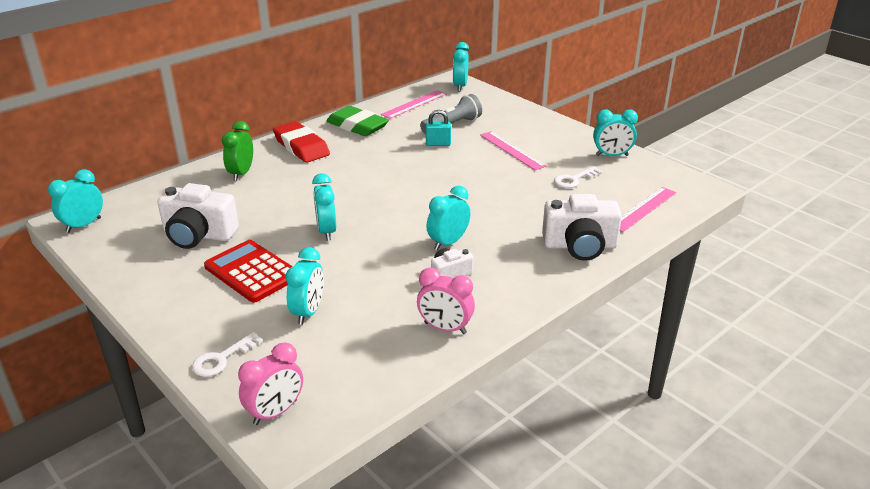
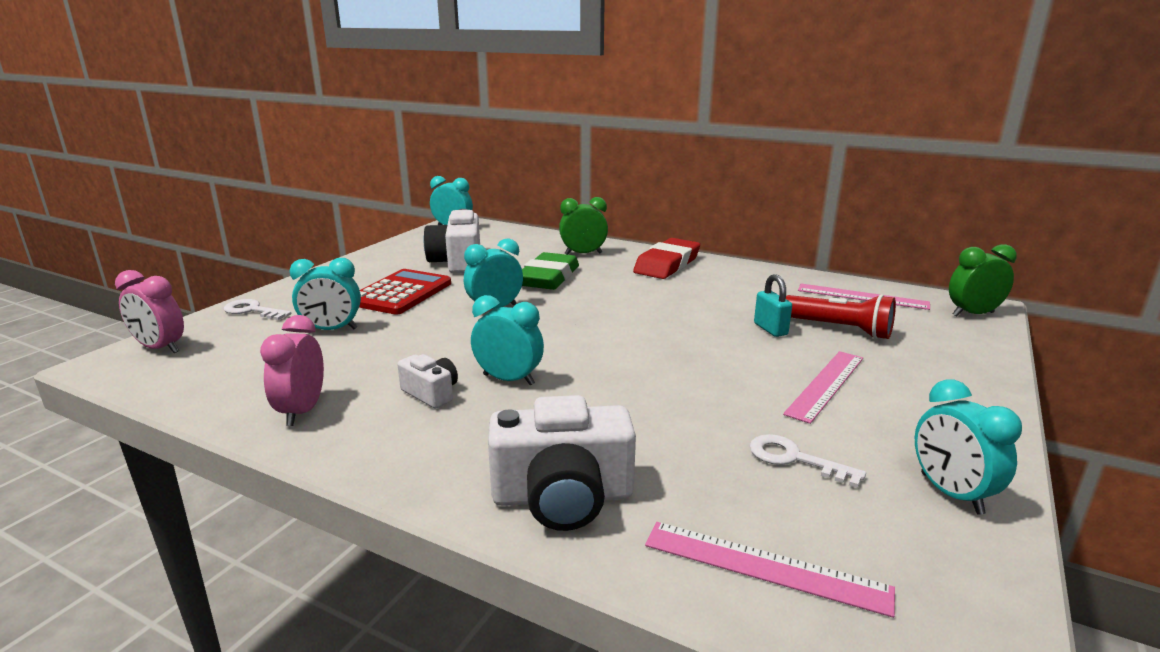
camera: 70 degrees right, 10 degrees down
green eraser [326,106,389,136] -> green eraser moved to [522,252,579,290]
grey flashlight [420,94,482,134] -> red flashlight [786,294,896,339]
turquoise clock [453,42,469,91] -> green clock [949,244,1017,317]
white camera [542,194,622,261] -> white camera turned 75 degrees counterclockwise [488,395,636,531]

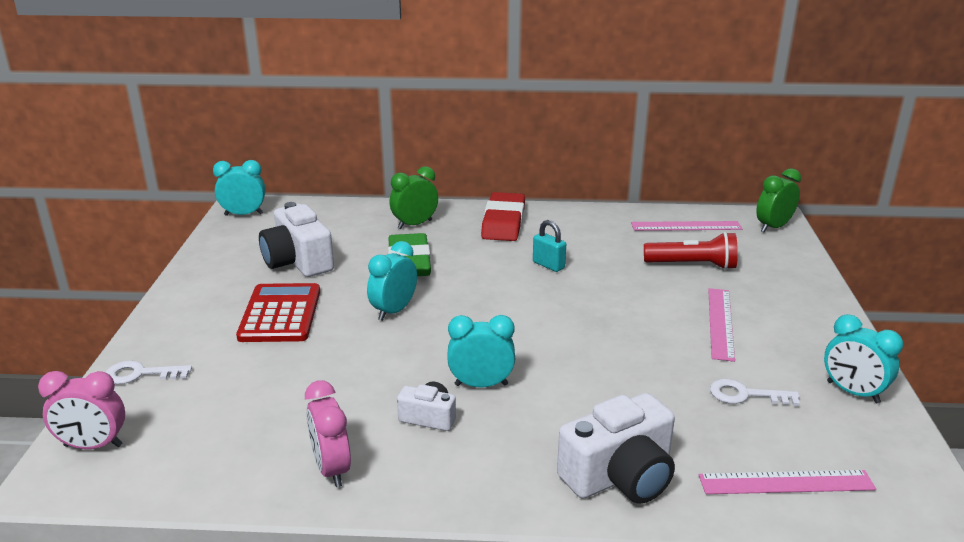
camera: 25 degrees left, 5 degrees up
turquoise clock [290,258,361,330] -> none
turquoise padlock [754,274,792,337] -> turquoise padlock moved to [533,220,566,272]

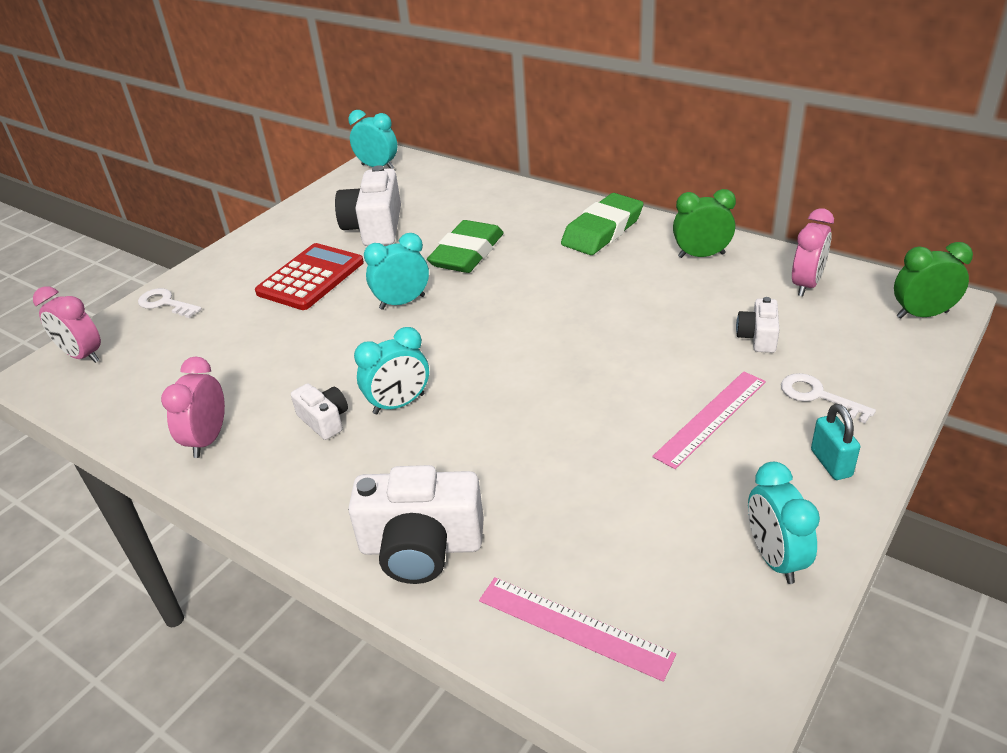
camera: 35 degrees right, 10 degrees up
green clock [389,166,438,229] -> green clock moved to [673,189,736,258]
turquoise clock [447,315,515,387] -> turquoise clock turned 120 degrees clockwise [354,327,429,414]
red eraser [481,192,525,241] -> green eraser [561,193,643,255]
turquoise padlock [533,220,566,272] -> turquoise padlock moved to [811,404,860,480]
pink ruler [631,221,742,231] -> pink clock [792,208,834,296]
red flashlight [644,232,738,270] -> white camera [736,297,779,353]
white key [710,379,800,406] -> white key moved to [781,373,876,423]

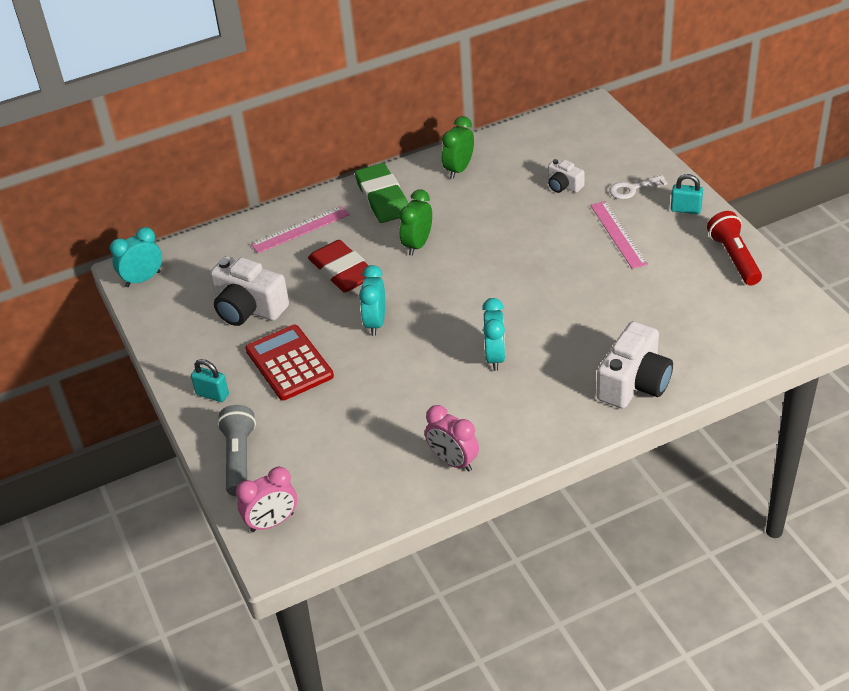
camera: 60 degrees left, 5 degrees up
white key [138,288,202,318] -> grey flashlight [217,405,256,496]
white camera [291,383,348,440] -> none
green eraser [427,220,503,273] -> red eraser [308,240,369,292]
pink ruler [479,577,676,682] -> pink ruler moved to [251,206,350,253]
turquoise clock [748,462,820,584] -> red flashlight [707,211,762,286]
pink clock [792,208,834,296] -> none
green clock [894,242,973,319] -> green clock moved to [399,189,432,256]
none -> turquoise padlock [191,359,229,402]

